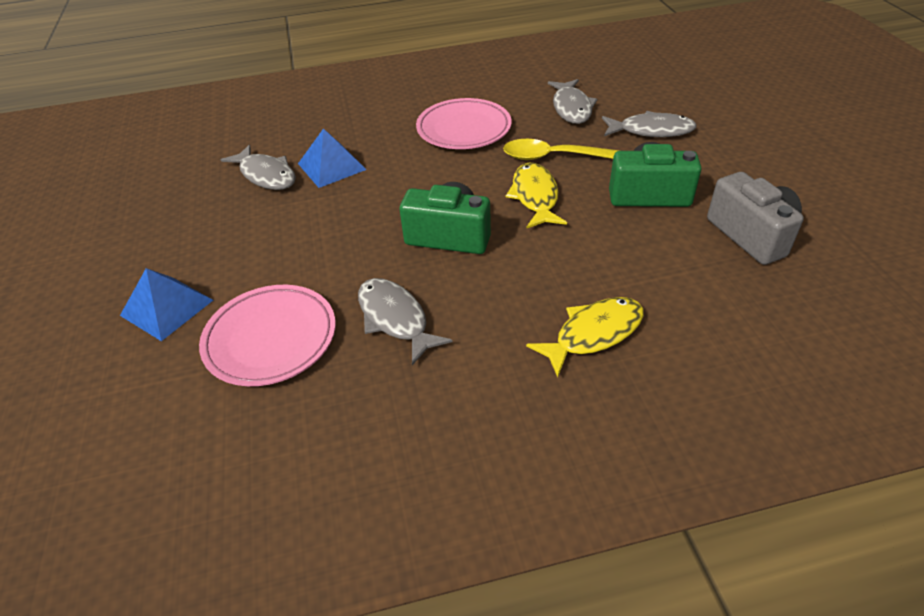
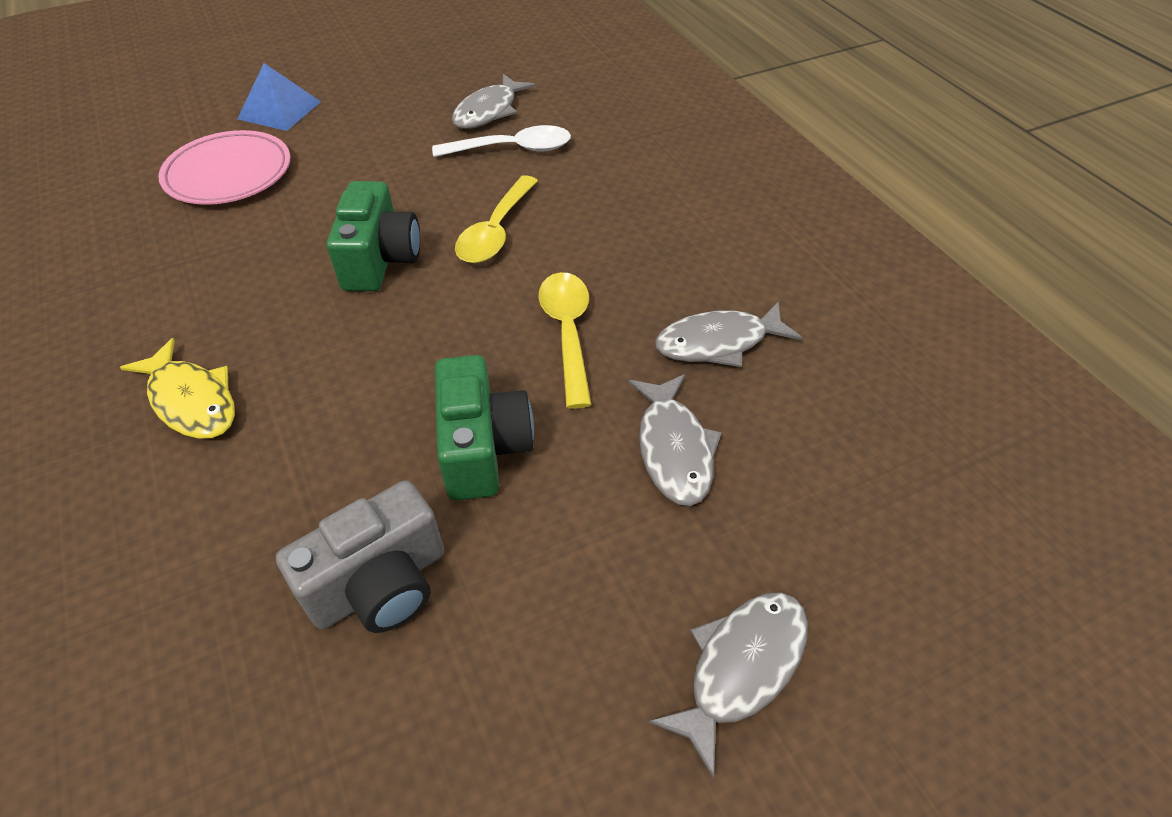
camera: 75 degrees right, 5 degrees up
blue pyramid [298,128,366,188] -> white spoon [432,125,571,157]
grey fish [358,278,453,365] -> grey fish moved to [648,592,808,779]
pink plate [416,98,512,149] -> none
yellow fish [506,163,567,228] -> none
none -> yellow spoon [455,175,538,263]

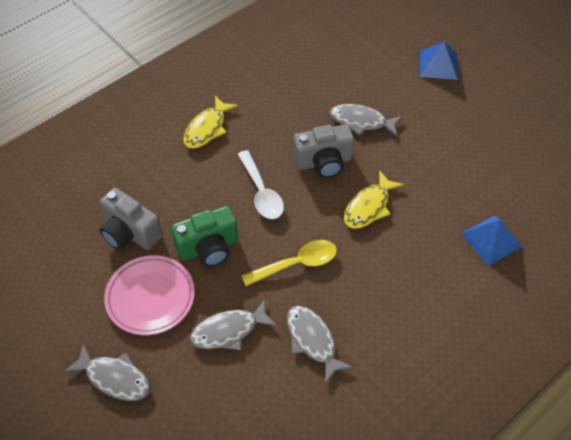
camera: 75 degrees right, 5 degrees up
pink plate [158,130,290,205] -> pink plate moved to [104,255,195,335]
green camera [327,181,420,292] -> grey camera [293,124,354,178]
white spoon [432,125,571,157] -> white spoon moved to [237,150,284,219]
grey fish [452,74,535,129] -> grey fish moved to [330,104,402,137]
yellow spoon [455,175,538,263] -> yellow fish [344,171,404,229]
none -> blue pyramid [461,215,523,266]

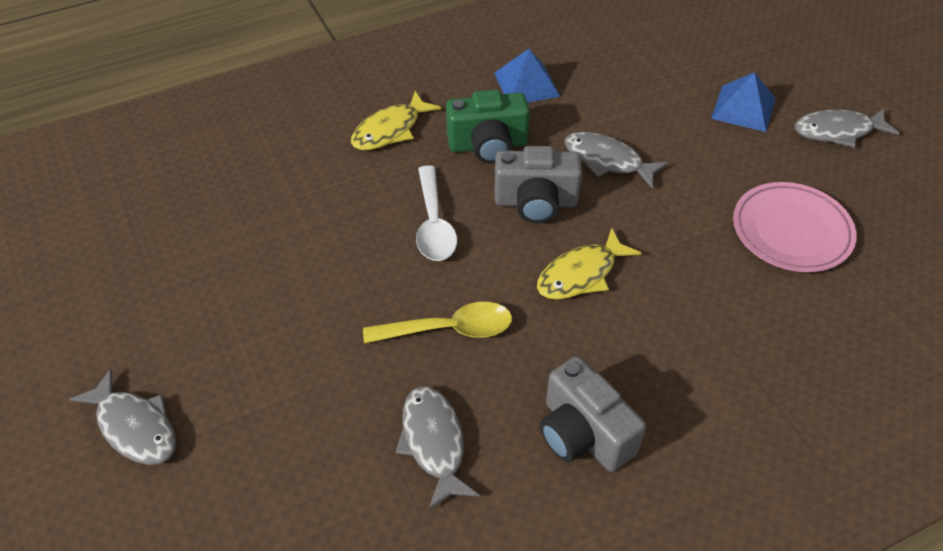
camera: 15 degrees right, 5 degrees down
grey camera [99,188,163,250] -> grey camera moved to [540,356,646,472]
pink plate [104,255,195,335] -> pink plate moved to [733,182,857,272]
green camera [171,206,238,267] -> green camera moved to [446,89,530,164]
grey fish [190,299,277,350] -> grey fish moved to [794,108,900,148]
blue pyramid [461,215,523,266] -> blue pyramid moved to [494,49,561,103]

